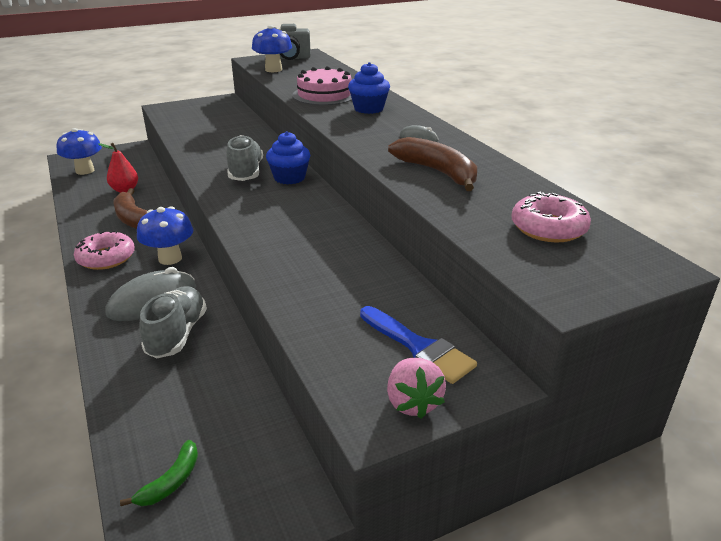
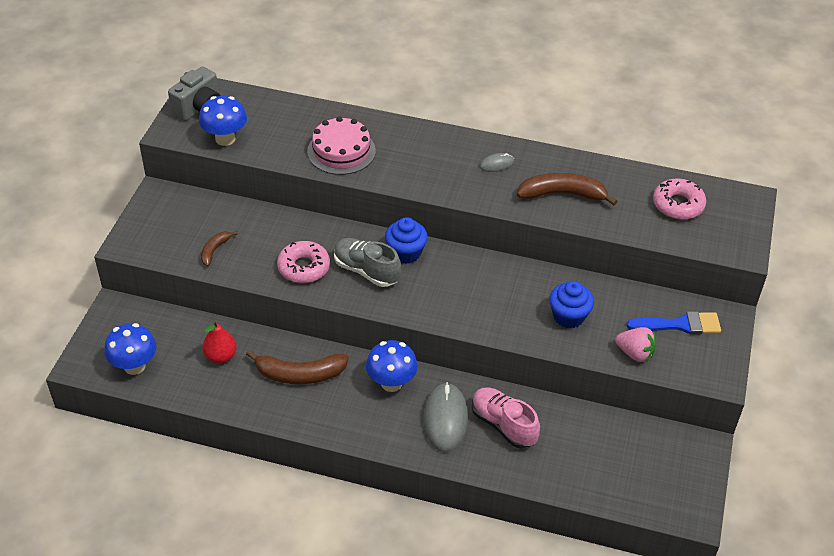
camera: 50 degrees left, 15 degrees up
pink donut [74,231,135,270] -> pink donut moved to [277,241,330,283]
green banana [120,440,198,506] -> none
grey shoe [139,286,207,358] -> pink shoe [472,387,540,448]
blue cupcake [348,62,390,114] -> blue cupcake moved to [549,281,594,328]
pink strawberry [387,358,446,419] -> pink strawberry moved to [615,327,656,362]
none -> brown banana [201,231,238,266]

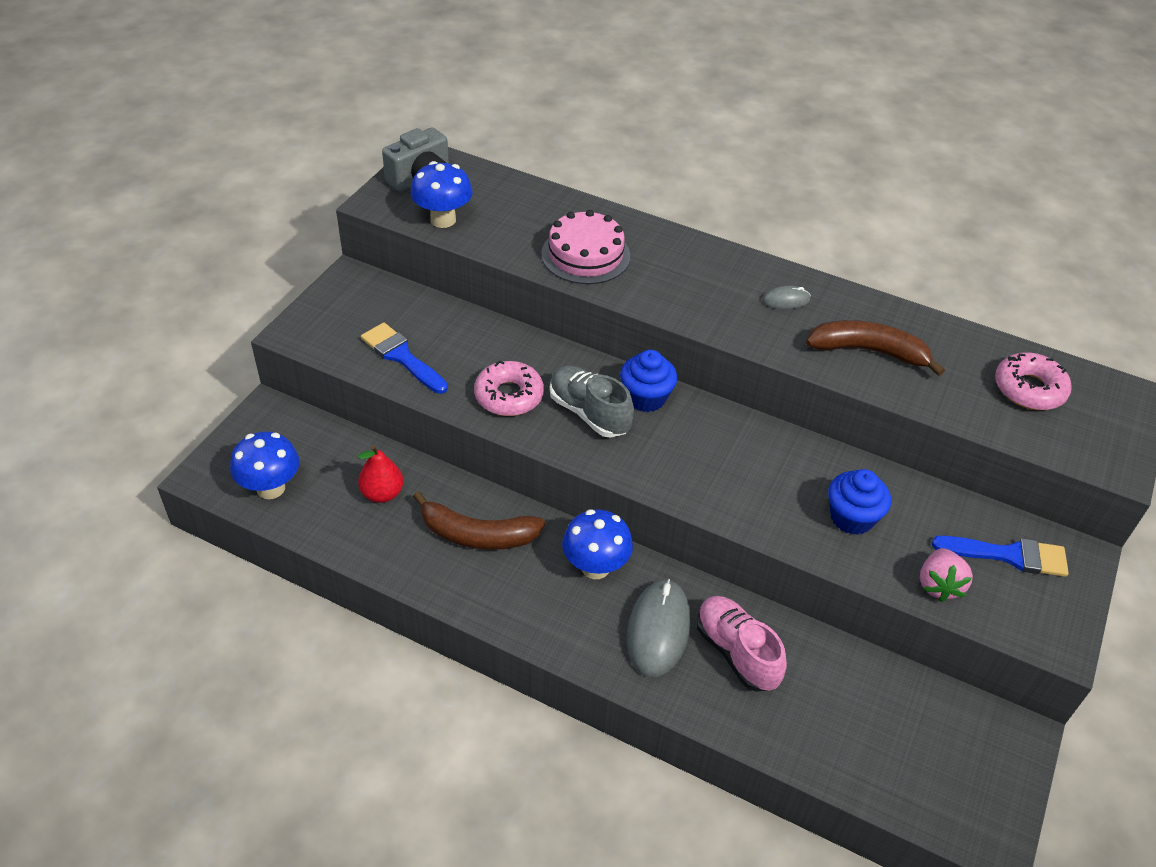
camera: 10 degrees right, 0 degrees up
brown banana [201,231,238,266] -> blue brush [361,322,448,394]
pink strawberry [615,327,656,362] -> pink strawberry turned 60 degrees clockwise [920,548,973,602]

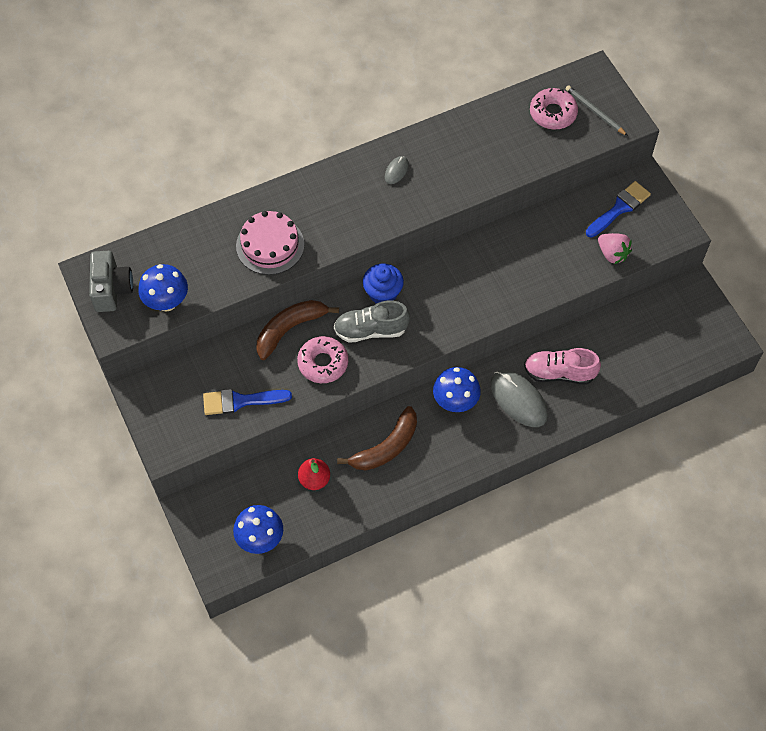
camera: 50 degrees left, 15 degrees up
brown banana [806,320,945,376] -> brown banana moved to [257,300,339,360]
blue cupcake [828,469,891,535] -> none
none -> grey pencil [565,85,628,136]

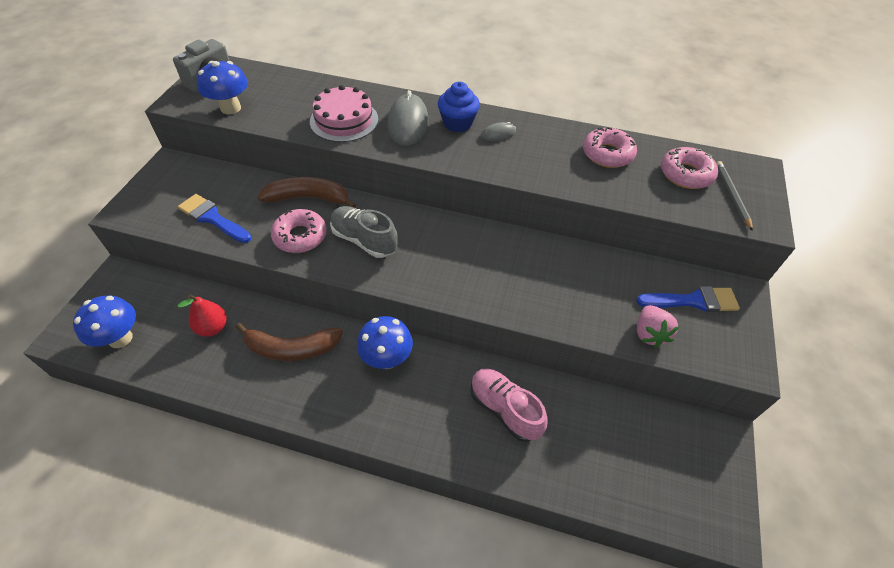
camera: 40 degrees right, 10 degrees down
blue cupcake [363,263,404,303] -> blue cupcake moved to [438,82,480,132]
grey mouse [491,370,548,427] -> grey mouse moved to [387,90,428,146]
none -> pink donut [583,127,637,168]

